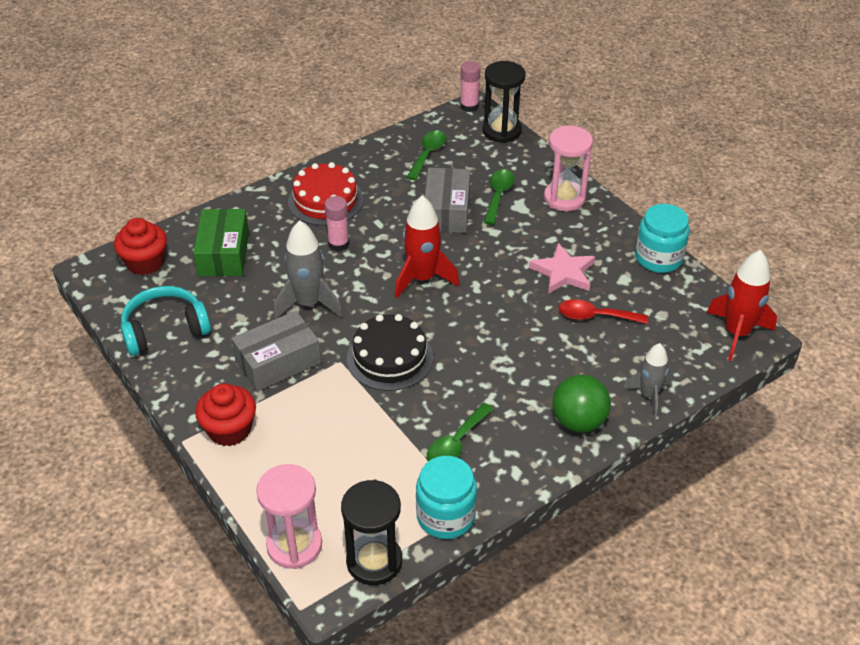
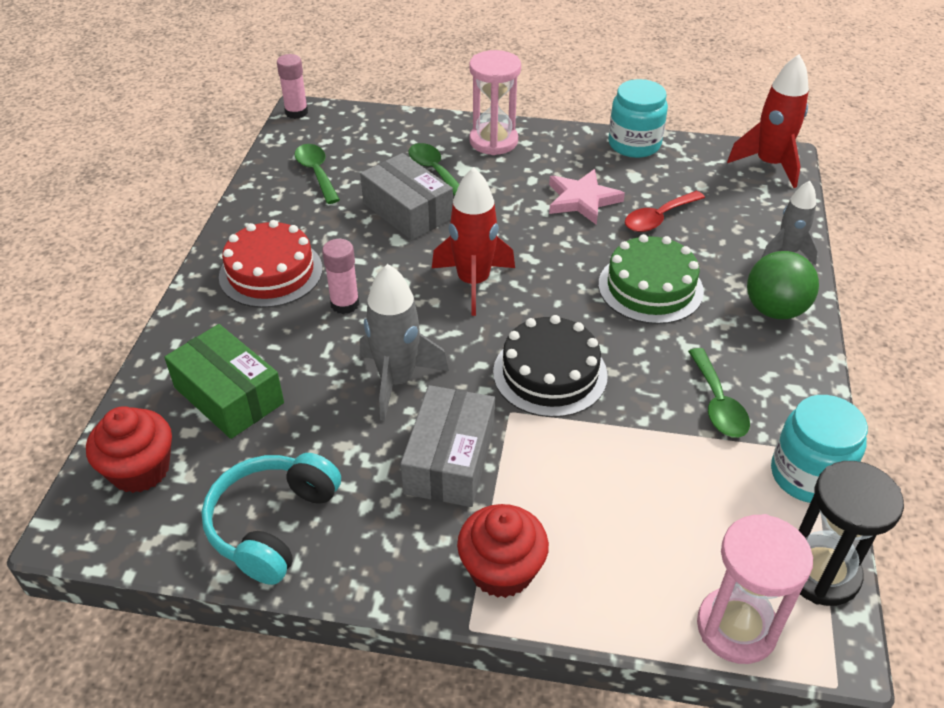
camera: 45 degrees left, 0 degrees up
black hourglass [483,61,525,143] -> none
none -> green cake [598,234,704,324]

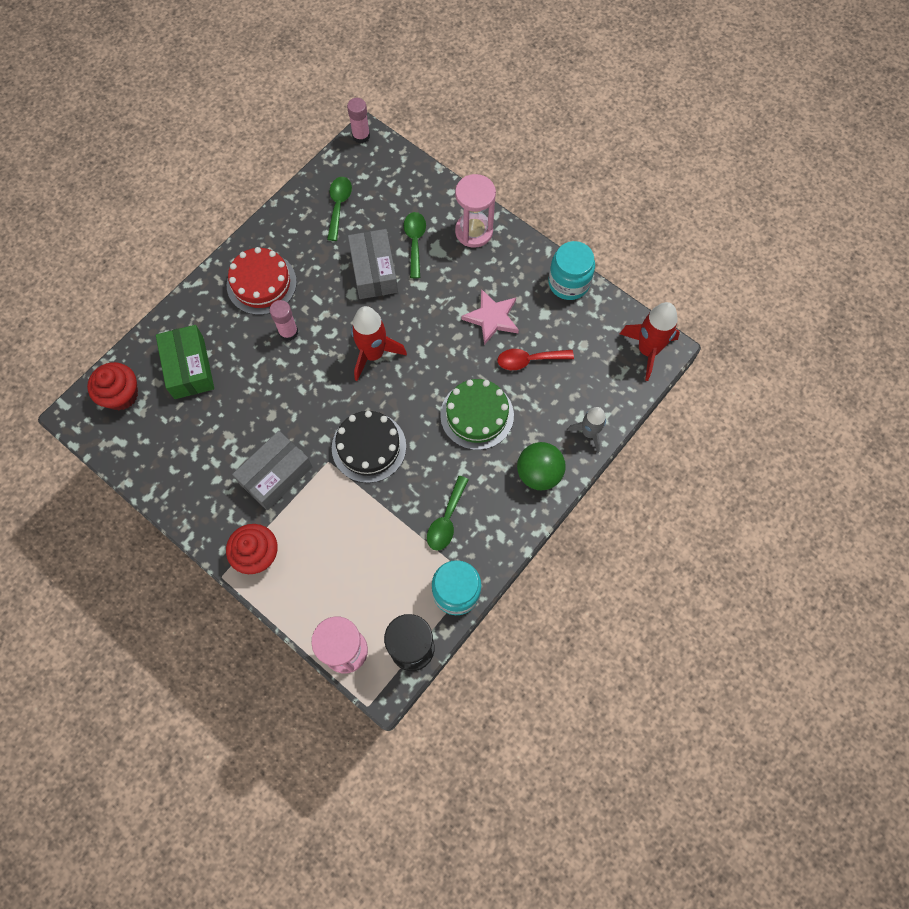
camera: 30 degrees right, 25 degrees up
turquoise headphones [201,453,341,585] -> none
grey rocket [360,264,449,421] -> none

